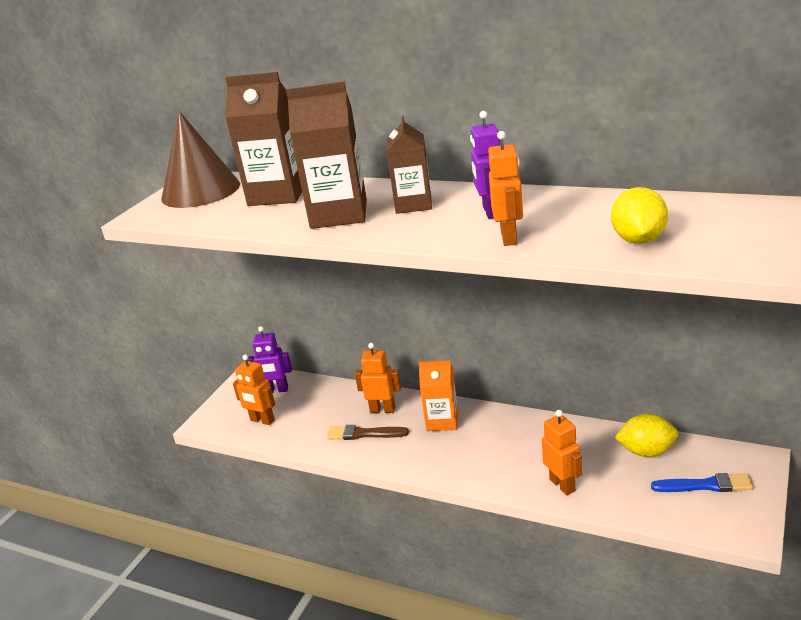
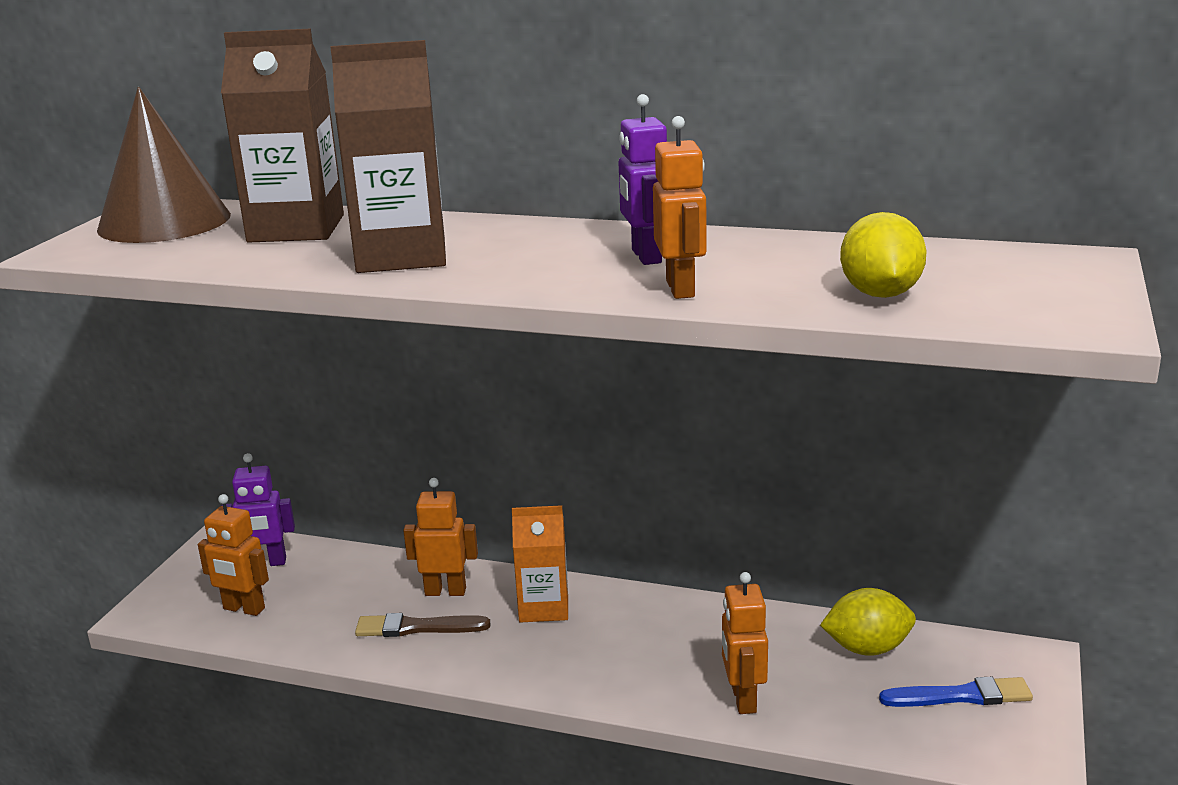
camera: 10 degrees left, 5 degrees down
brown carton [387,116,432,214] -> none
orange robot [542,410,582,495] -> orange robot turned 150 degrees counterclockwise [722,572,768,714]

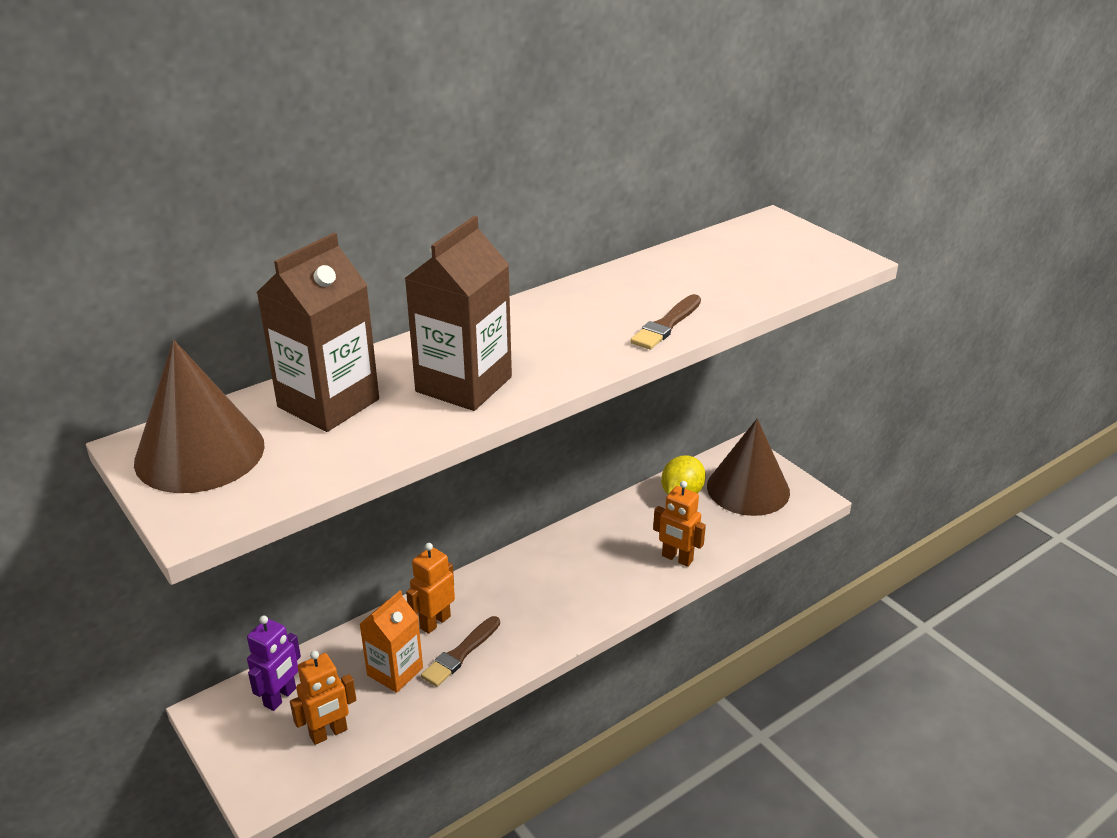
camera: 55 degrees left, 10 degrees up
orange carton [512,505,568,622] -> orange carton moved to [360,590,423,693]
purple robot [619,94,667,265] -> none
orange robot [653,116,707,299] -> brown brush [630,294,701,350]
yellow lemon [840,212,927,298] -> none
blue brush [879,676,1033,707] -> brown cone [707,419,790,516]

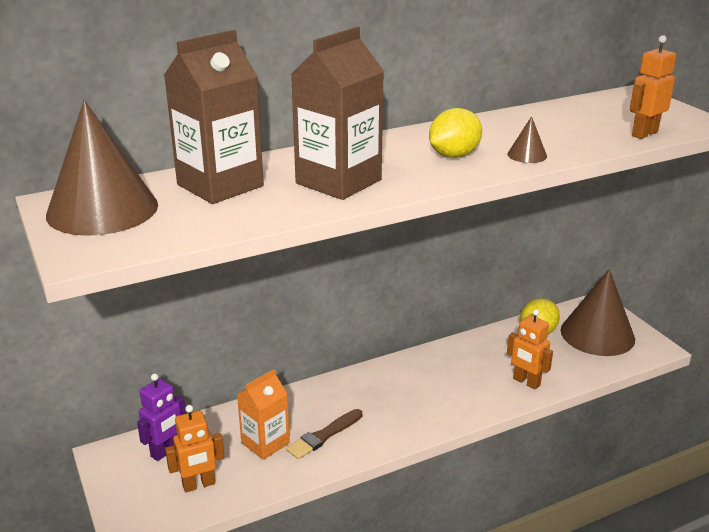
camera: 10 degrees right, 5 degrees down
orange robot [406,543,455,634] -> orange robot moved to [630,35,676,139]
brown brush [630,294,701,350] -> brown cone [507,116,547,163]
none -> yellow lemon [429,108,482,158]

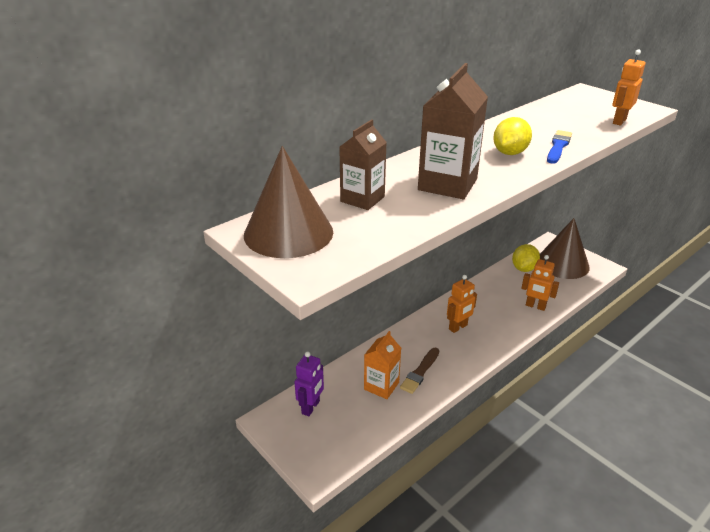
camera: 15 degrees left, 5 degrees up
brown carton [164,30,264,204] -> brown carton [339,119,387,210], size x0.66
orange robot [165,405,225,493] -> orange robot moved to [447,275,477,333]
brown cone [507,116,547,163] -> blue brush [547,130,572,164]

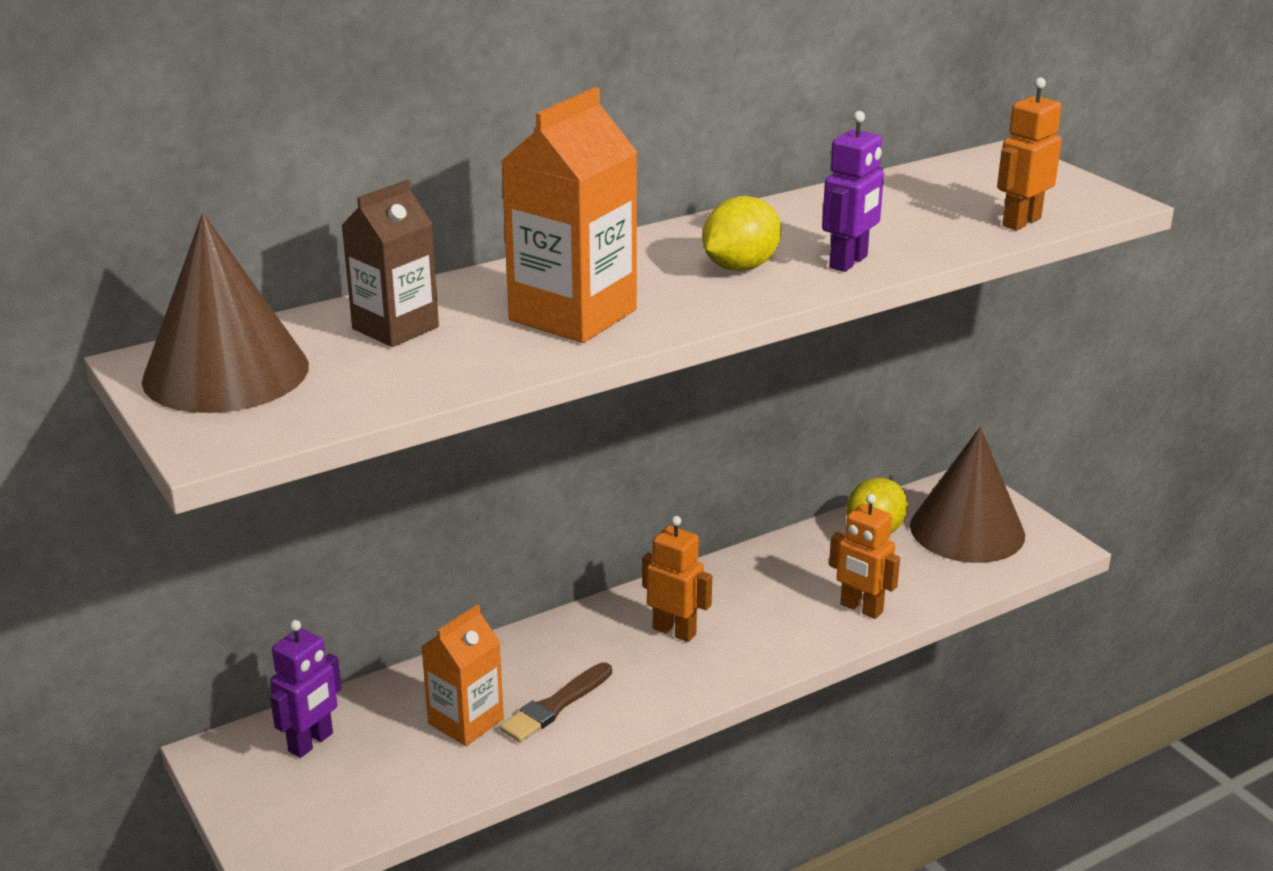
camera: 10 degrees right, 5 degrees down
brown carton [418,63,488,199] -> orange carton [501,87,637,343]
orange robot [447,275,477,333] -> orange robot turned 120 degrees counterclockwise [642,516,712,642]
blue brush [547,130,572,164] -> purple robot [822,111,884,272]

